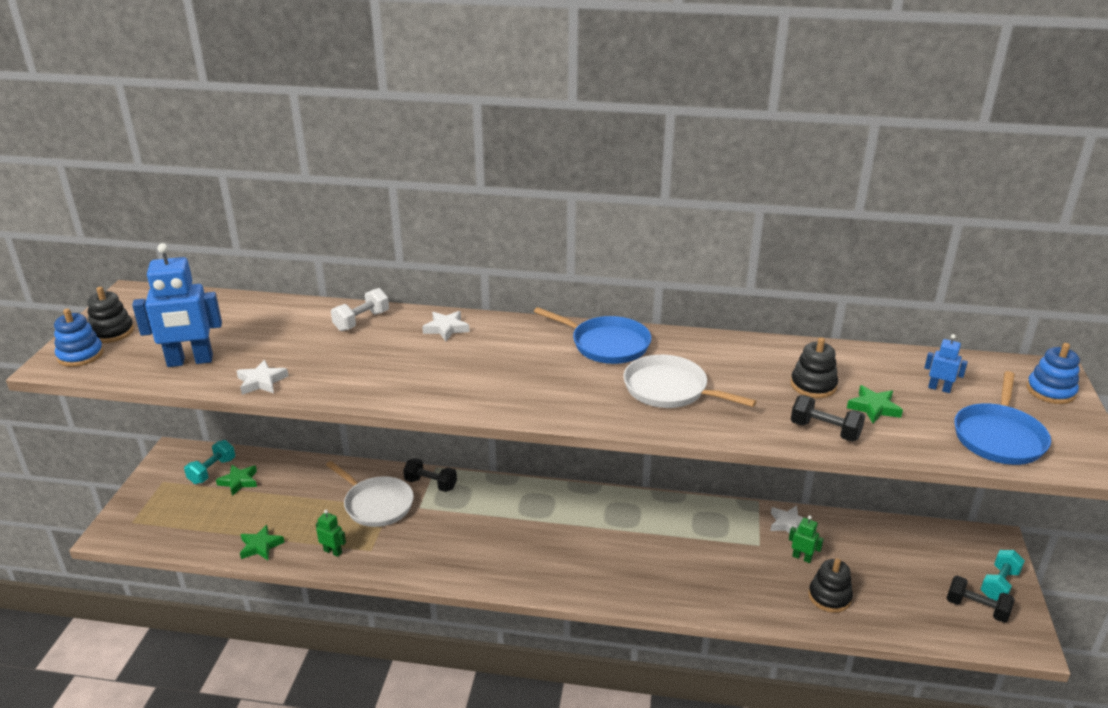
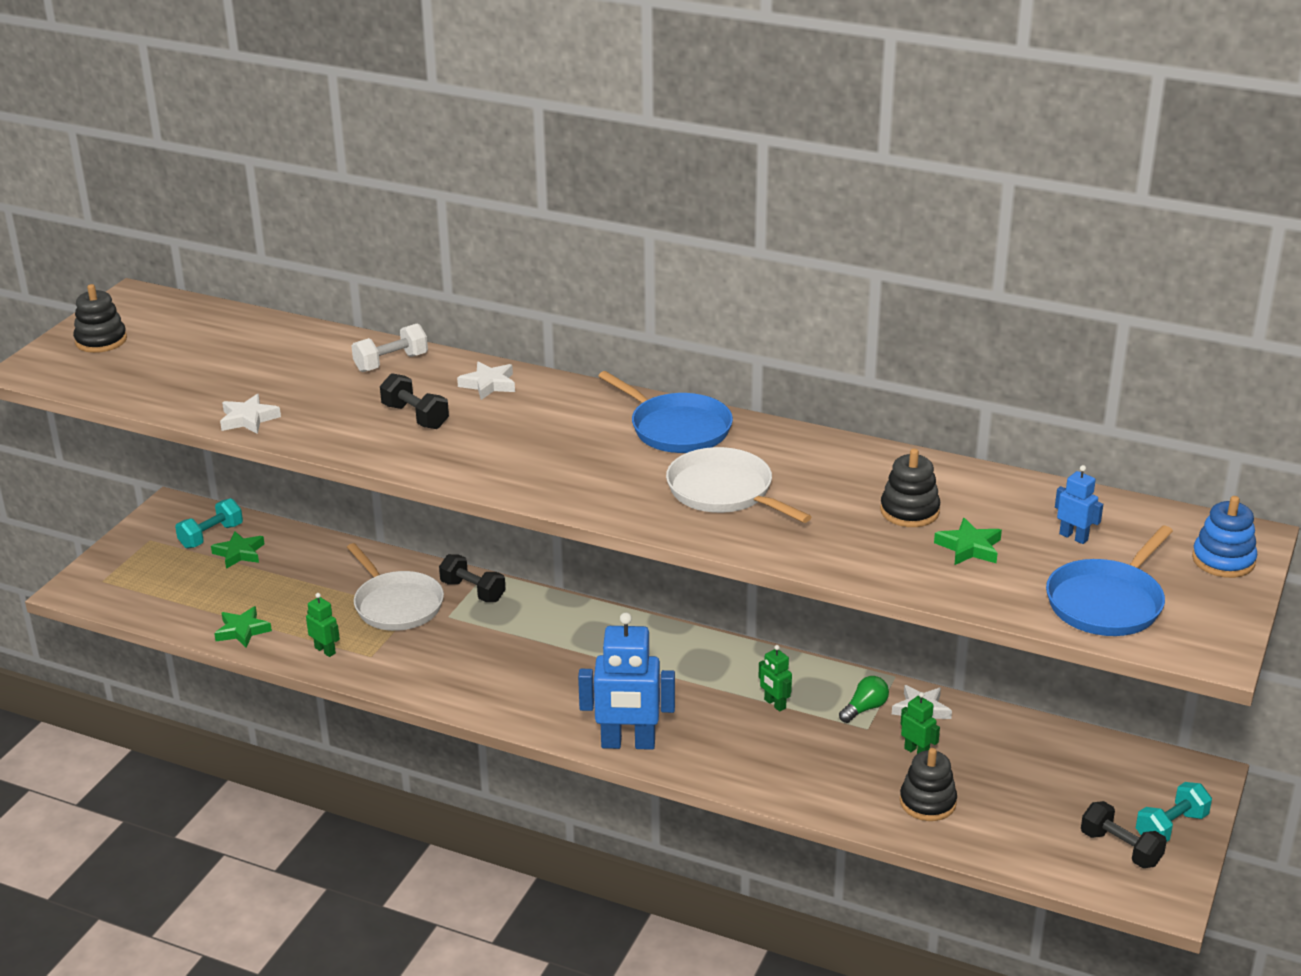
camera: 15 degrees right, 0 degrees up
blue stacking toy [54,309,104,367] -> none
blue robot [132,243,222,367] -> blue robot moved to [578,612,675,750]
black dumbbell [791,395,865,442] -> black dumbbell moved to [380,373,449,429]
none -> green robot [759,645,792,712]
none -> green light bulb [839,676,889,723]

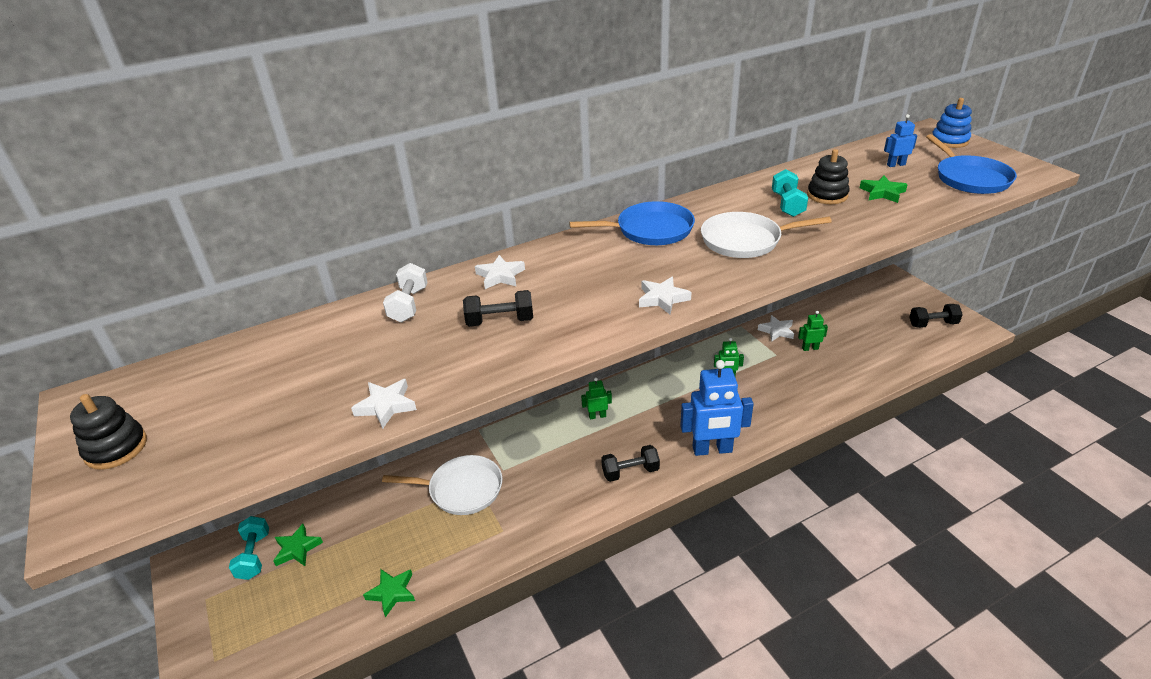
camera: 50 degrees left, 5 degrees up
green robot [306,593,340,657] -> green robot moved to [581,377,612,420]
black dumbbell [439,554,506,602] -> black dumbbell moved to [601,445,660,482]
blue robot [578,612,675,750] -> blue robot turned 45 degrees clockwise [680,360,754,456]
green light bulb [839,676,889,723] -> none
black stacking toy [900,748,957,821] -> none
turquoise dumbbell [1136,782,1212,841] -> turquoise dumbbell moved to [772,169,808,217]
none -> white star [639,276,692,314]

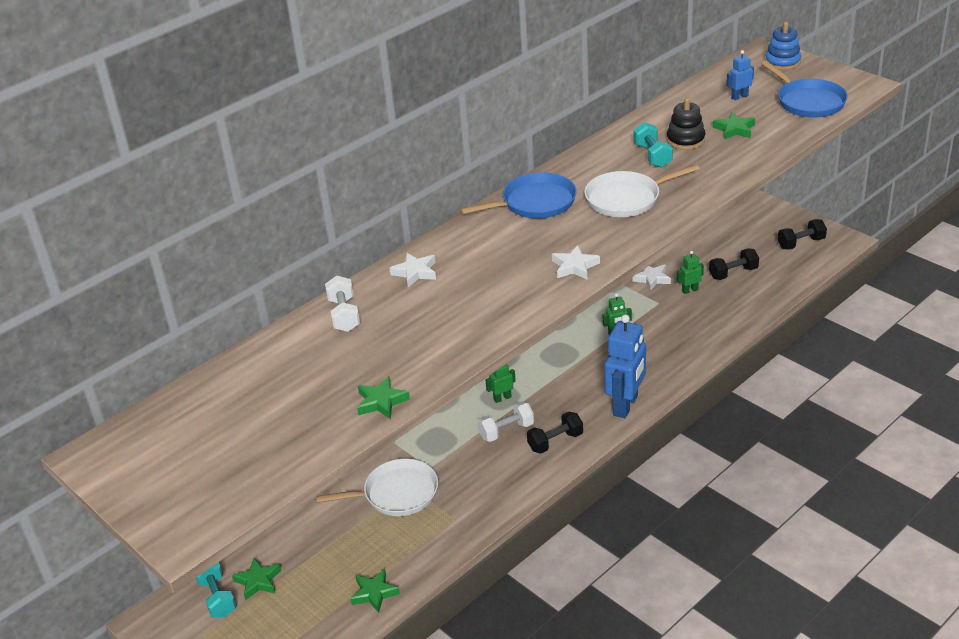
camera: 15 degrees left, 0 degrees up
black stacking toy [70,394,147,470] -> none
white star [351,379,417,429] -> green star [357,376,410,419]
black dumbbell [463,290,533,327] -> black dumbbell moved to [709,248,759,280]
blue robot [680,360,754,456] -> blue robot turned 45 degrees counterclockwise [604,314,646,418]
none -> white dumbbell [478,401,534,442]

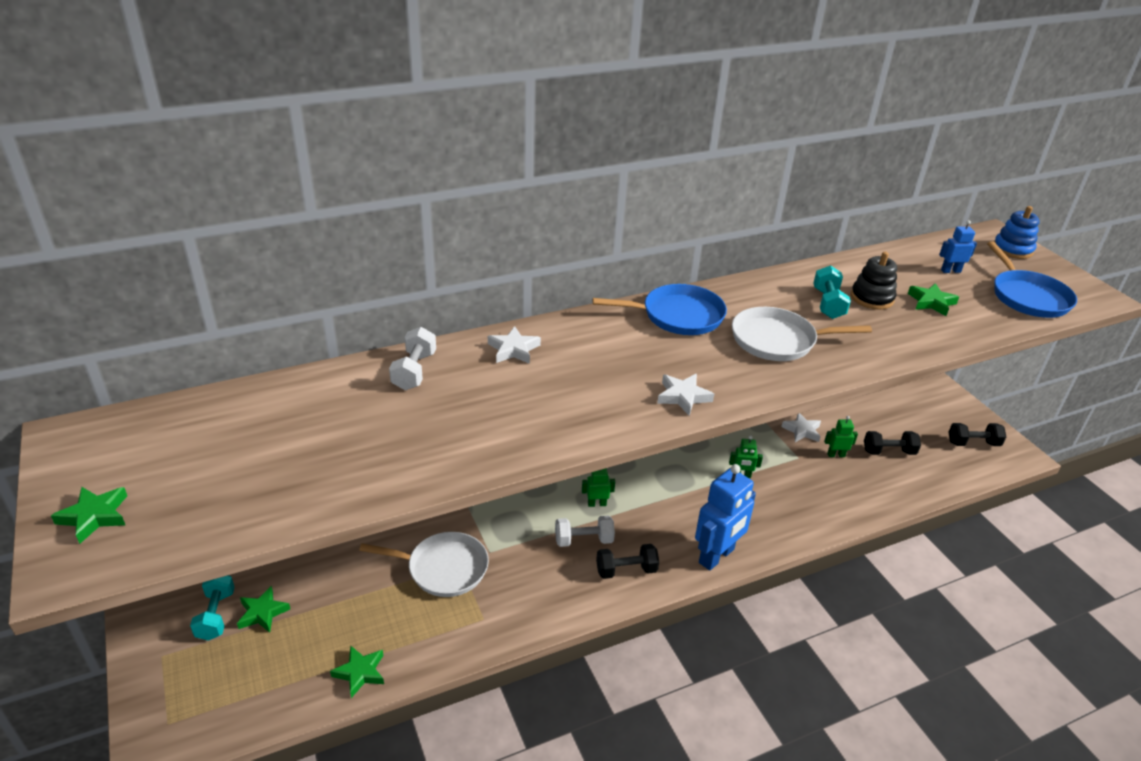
camera: 15 degrees right, 0 degrees up
green star [357,376,410,419] -> green star moved to [51,487,127,544]

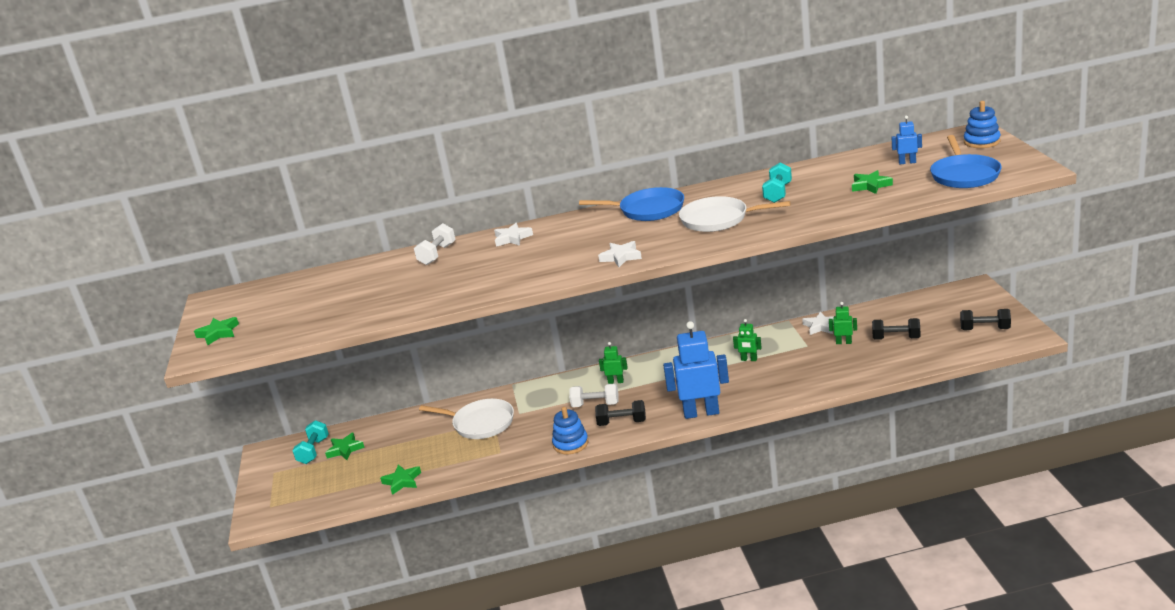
camera: 20 degrees right, 10 degrees down
blue robot [695,464,756,570] -> blue robot turned 150 degrees counterclockwise [663,321,729,419]
black stacking toy [851,252,897,310] -> none
none -> blue stacking toy [552,407,588,454]

